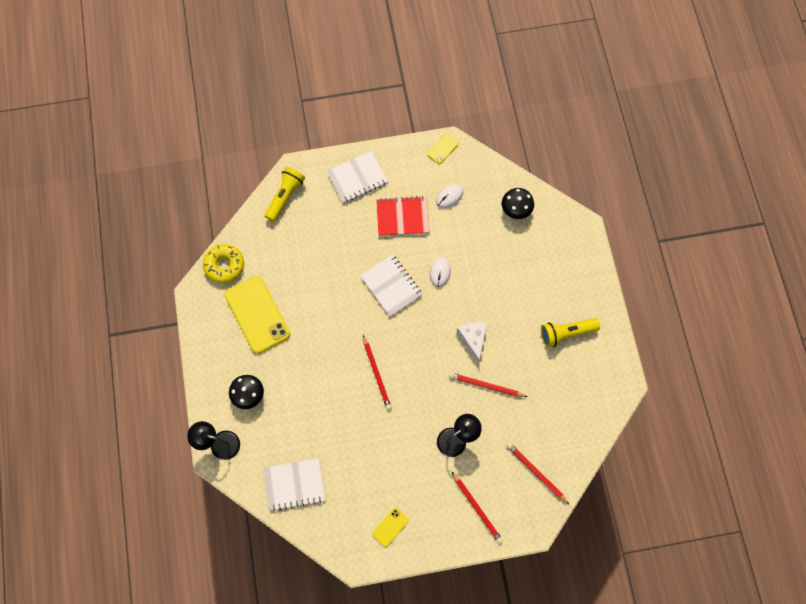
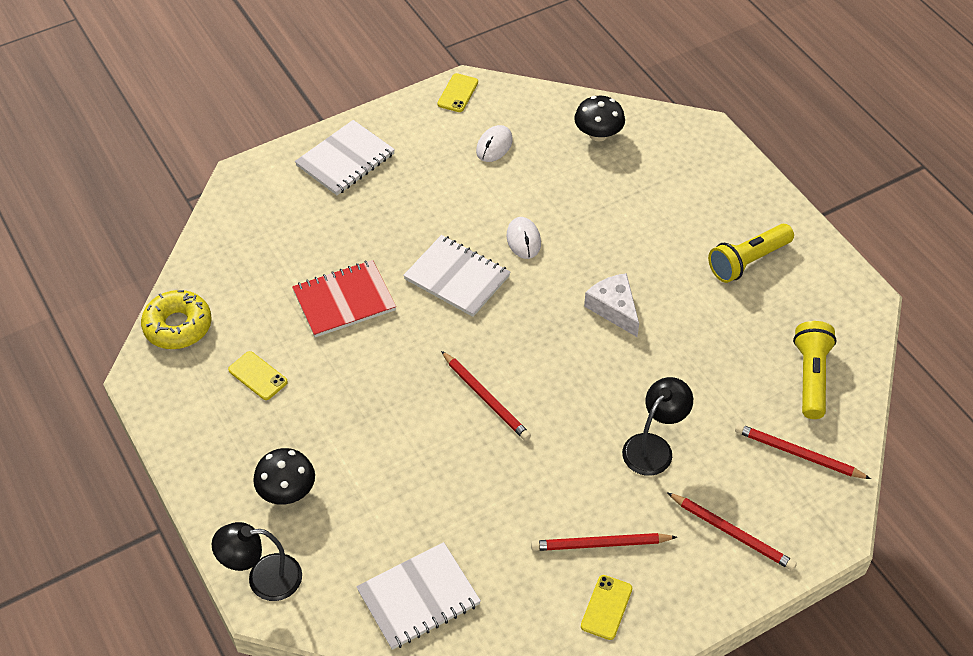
camera: 20 degrees left, 20 degrees down
yellow phone [225,276,290,354] -> yellow phone [228,351,288,400], size x0.46
yellow flashlight [265,167,305,222] -> yellow flashlight moved to [793,321,837,419]
red notebook [376,196,430,236] -> red notebook moved to [292,260,396,337]
red pencil [449,373,528,397] -> red pencil moved to [531,533,677,551]

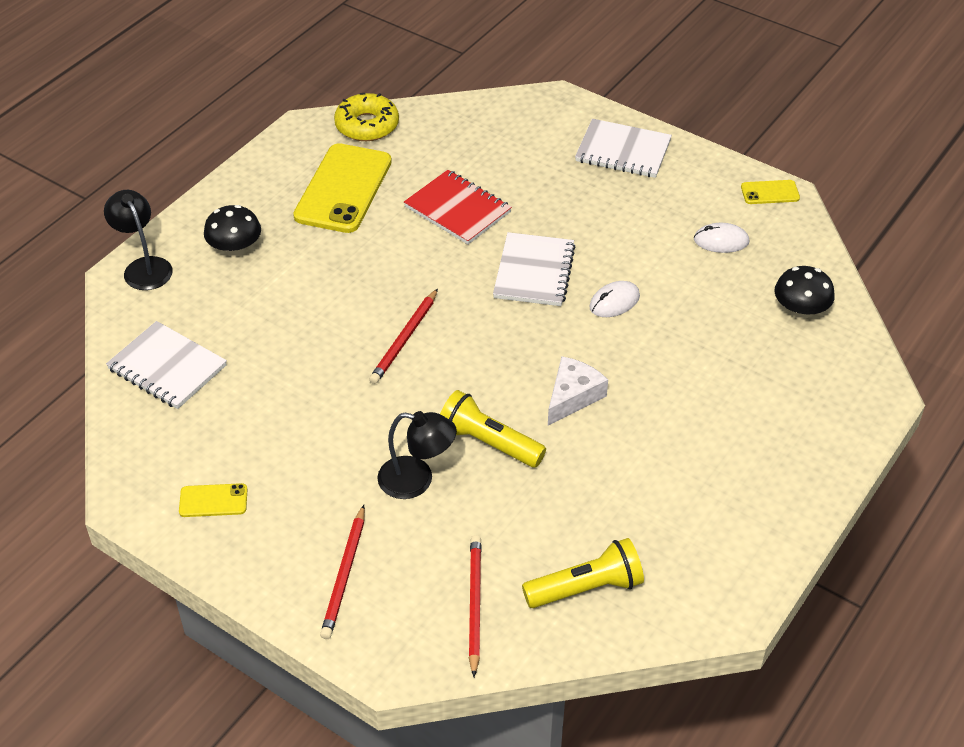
camera: 65 degrees right, 5 degrees down
yellow phone [228,351,288,400] -> yellow phone [293,143,392,233], size x2.20
red pencil [531,533,677,551] -> none
yellow flashlight [708,224,794,283] -> yellow flashlight moved to [440,390,546,468]

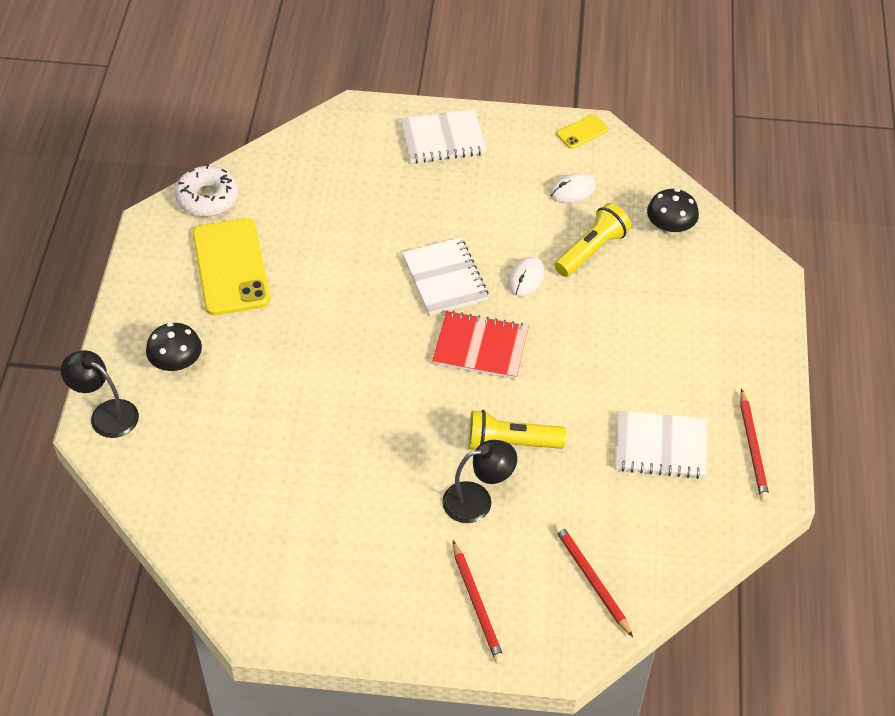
camera: 30 degrees left, 5 degrees up
white notebook [106,321,227,409] -> white notebook moved to [615,411,707,479]
yellow phone [179,483,248,517] -> none
yellow donut [334,93,399,141] -> white donut [175,164,239,217]
red pencil [369,289,438,384] -> red pencil moved to [740,389,770,502]
red notebook [404,170,512,244] -> red notebook moved to [432,311,529,379]
yellow flashlight [522,538,644,608] -> yellow flashlight moved to [554,203,631,277]
white cheese [548,356,608,426] -> none

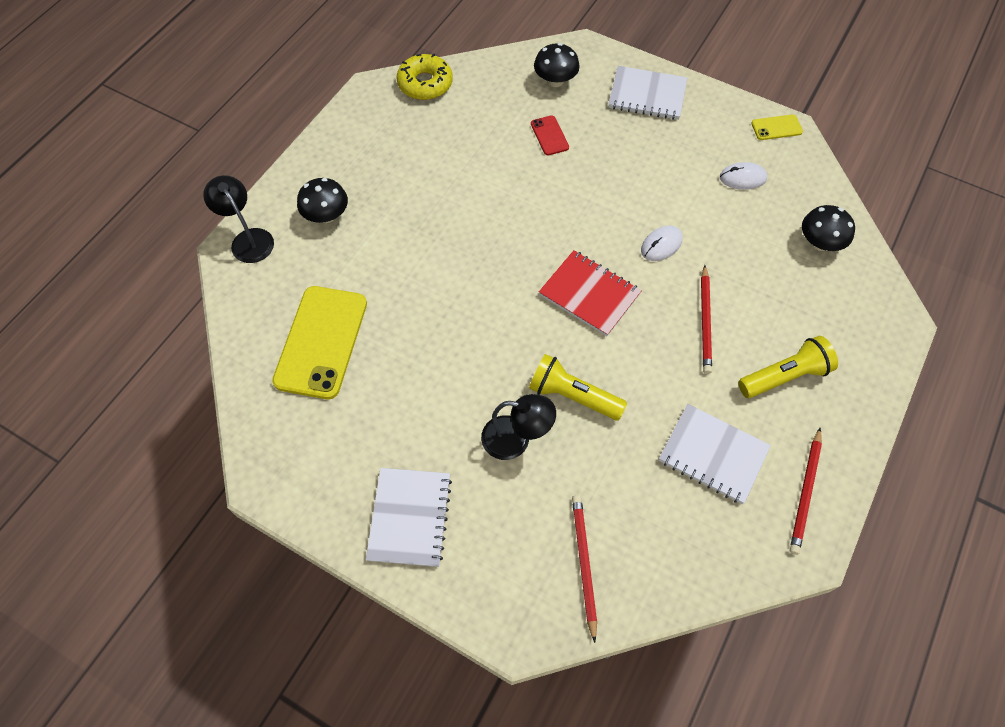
camera: 25 degrees right, 10 degrees up
white donut [175,164,239,217] -> yellow donut [396,54,453,100]
yellow phone [192,218,270,315] -> yellow phone moved to [272,286,367,399]
white notebook [402,237,489,316] -> white notebook moved to [366,468,452,567]
red pencil [453,541,505,664] -> red pencil moved to [701,265,712,374]
yellow flashlight [554,203,631,277] -> yellow flashlight moved to [738,336,838,398]
none -> red phone [531,115,569,155]
none -> black mushroom [534,43,580,87]

